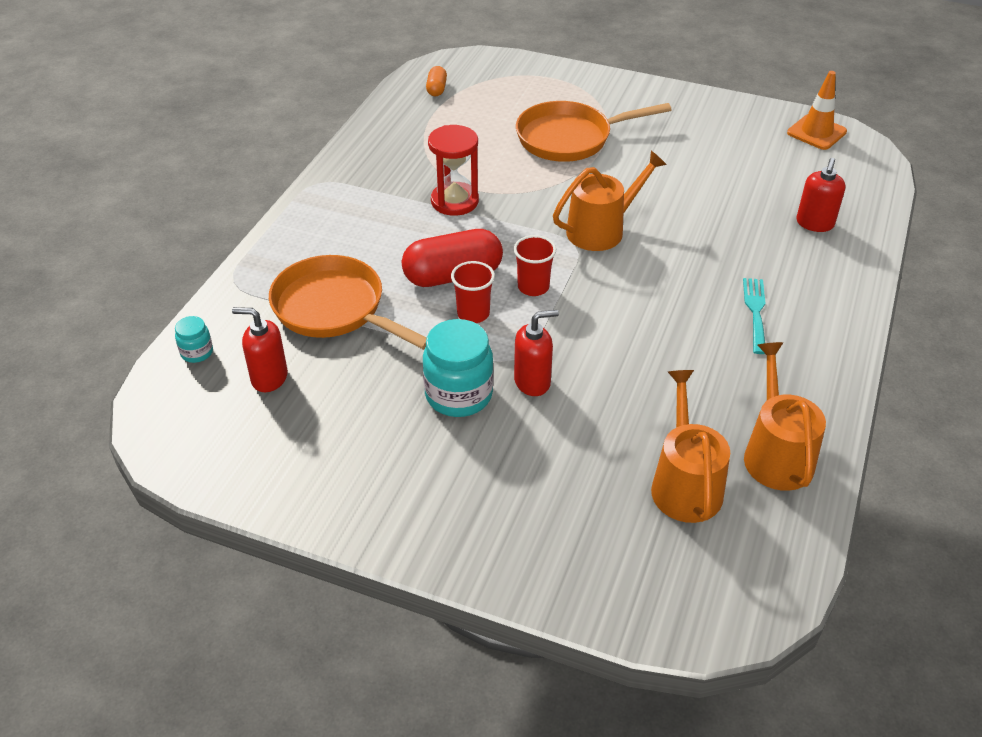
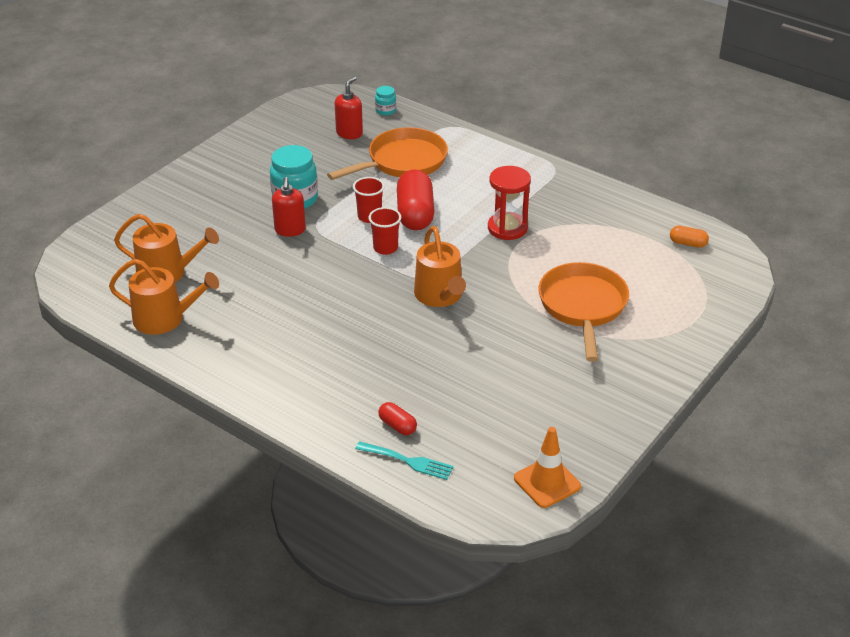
camera: 105 degrees right, 5 degrees down
turquoise fork [743,278,765,354] -> turquoise fork moved to [355,441,454,480]
red soap dispenser [796,158,845,232] -> red capsule [378,402,417,435]

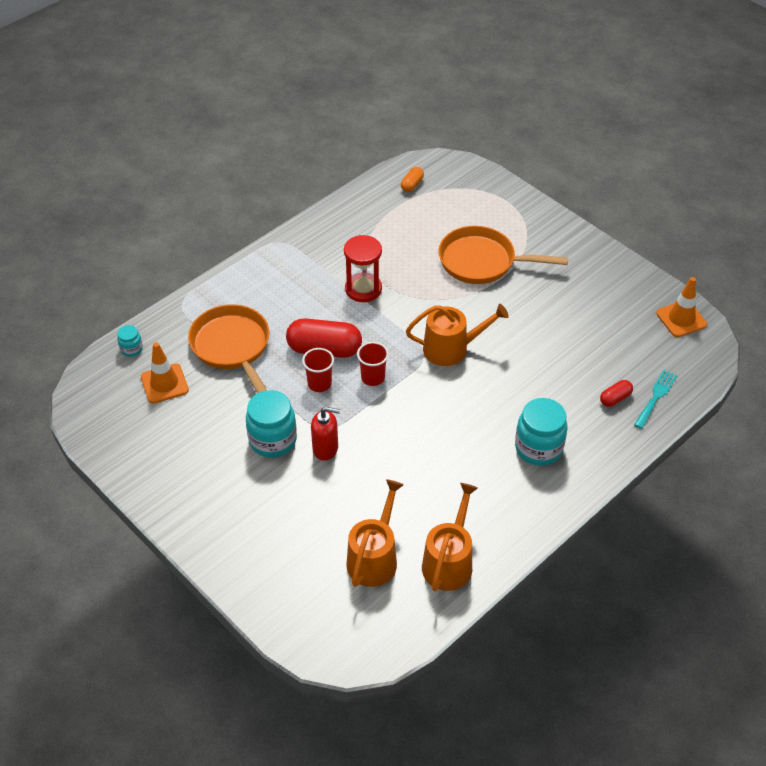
camera: 80 degrees left, 10 degrees up
red soap dispenser [335,77,363,139] -> orange traffic cone [141,342,189,403]
none -> turquoise jar [515,398,568,466]

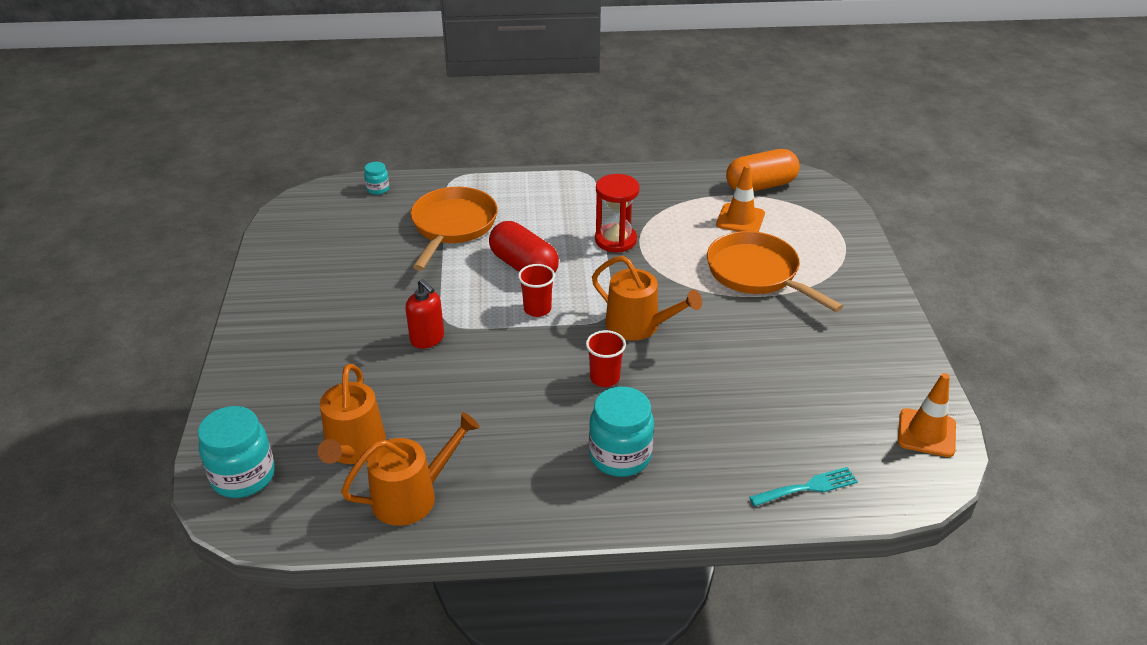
camera: 40 degrees right, 10 degrees down
orange traffic cone [141,342,189,403] -> orange traffic cone moved to [716,165,765,232]
turquoise jar [246,390,297,458] -> turquoise jar moved to [198,406,275,498]
red cup [302,348,334,392] -> red cup moved to [586,330,626,387]
orange watering can [346,479,404,587] -> orange watering can turned 120 degrees clockwise [318,364,386,464]
orange capsule [401,167,424,192] -> orange capsule [726,149,800,192], size x2.06
red capsule [600,380,633,407] -> none

